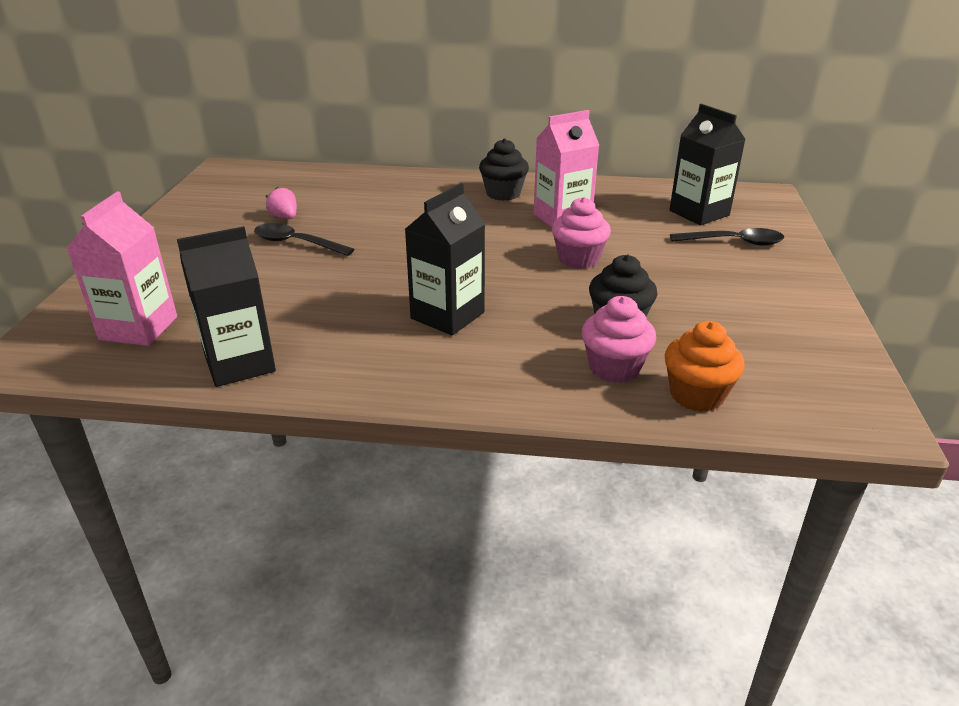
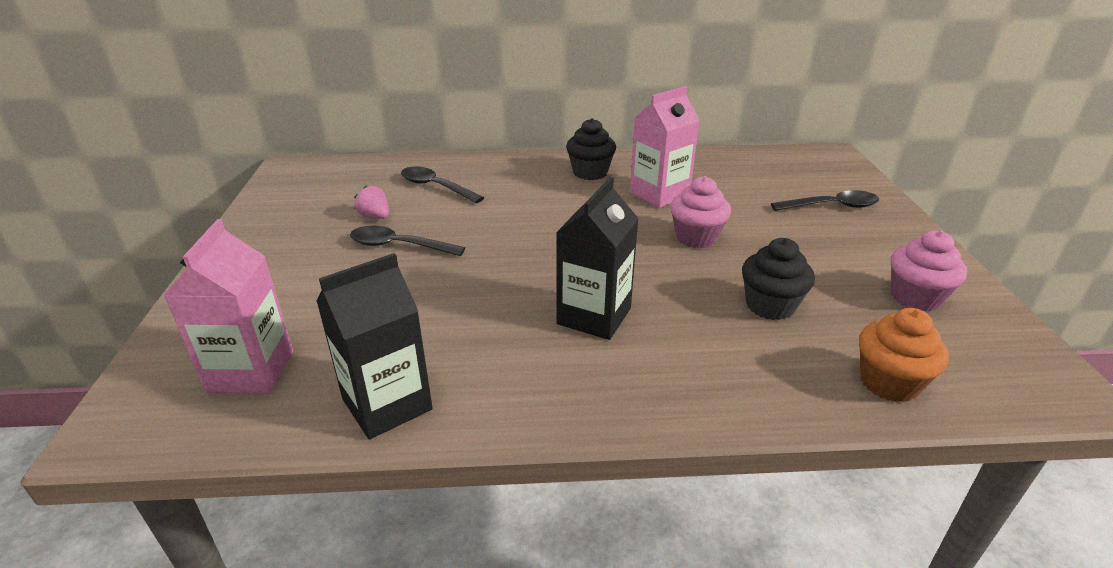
camera: 10 degrees left, 0 degrees up
pink cupcake [582,296,656,383] -> pink cupcake moved to [891,230,967,312]
black carton [669,104,746,225] -> none
none -> black spoon [401,166,484,203]

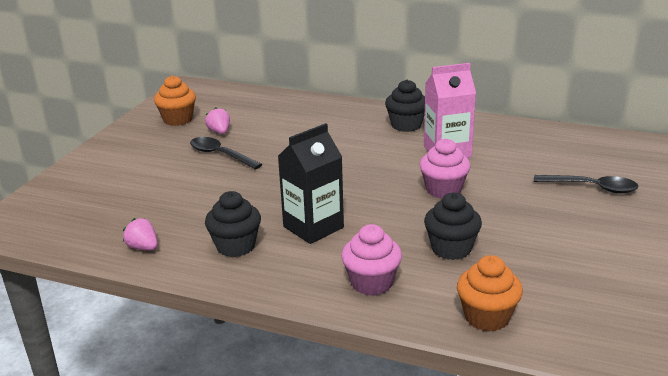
camera: 25 degrees right, 5 degrees down
pink carton [163,219,293,394] -> none
black carton [316,253,433,439] -> pink strawberry [123,218,158,250]
black spoon [401,166,484,203] -> none
pink cupcake [891,230,967,312] -> pink cupcake moved to [341,224,402,296]
none -> orange cupcake [154,75,196,126]
none -> black cupcake [205,191,261,257]

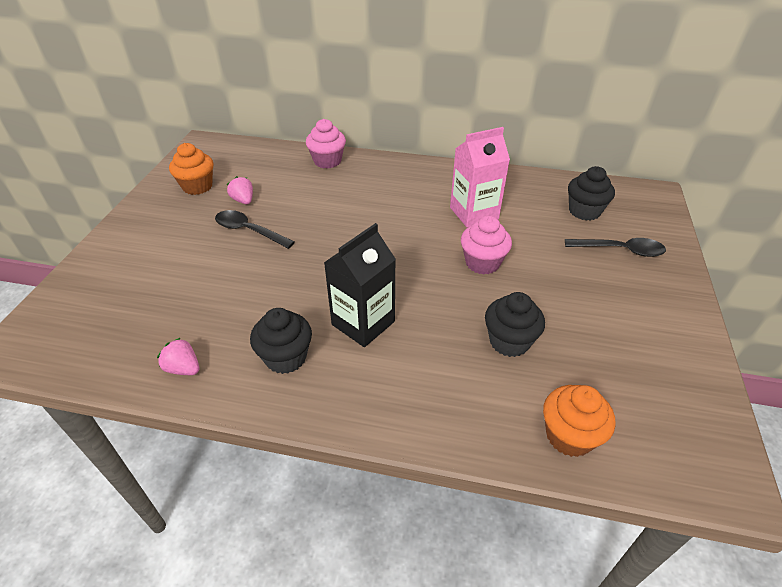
camera: 10 degrees left, 15 degrees up
pink cupcake [341,224,402,296] -> pink cupcake moved to [306,119,346,169]
black cupcake [385,79,425,132] -> black cupcake moved to [568,166,615,221]

